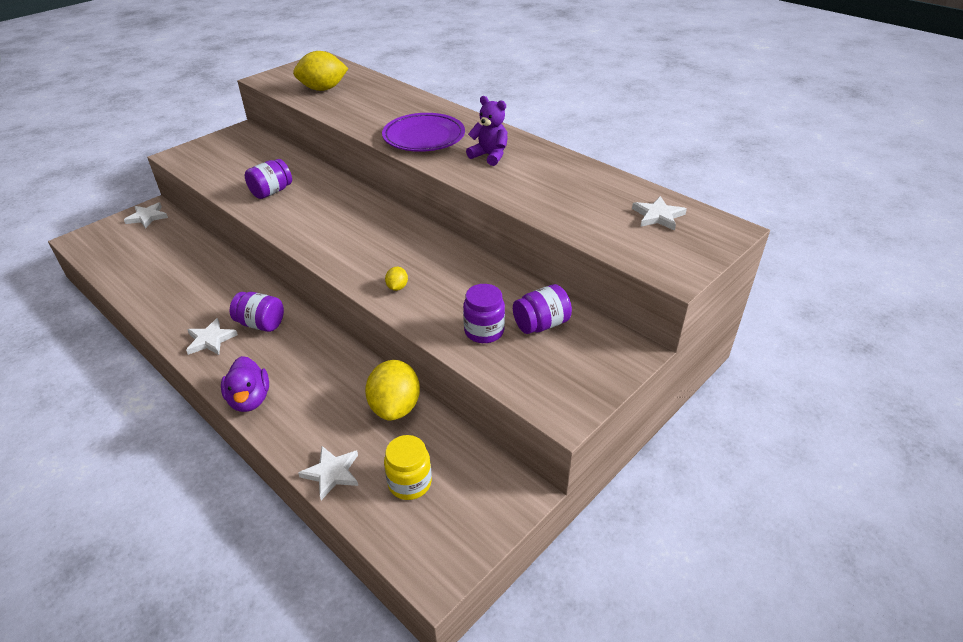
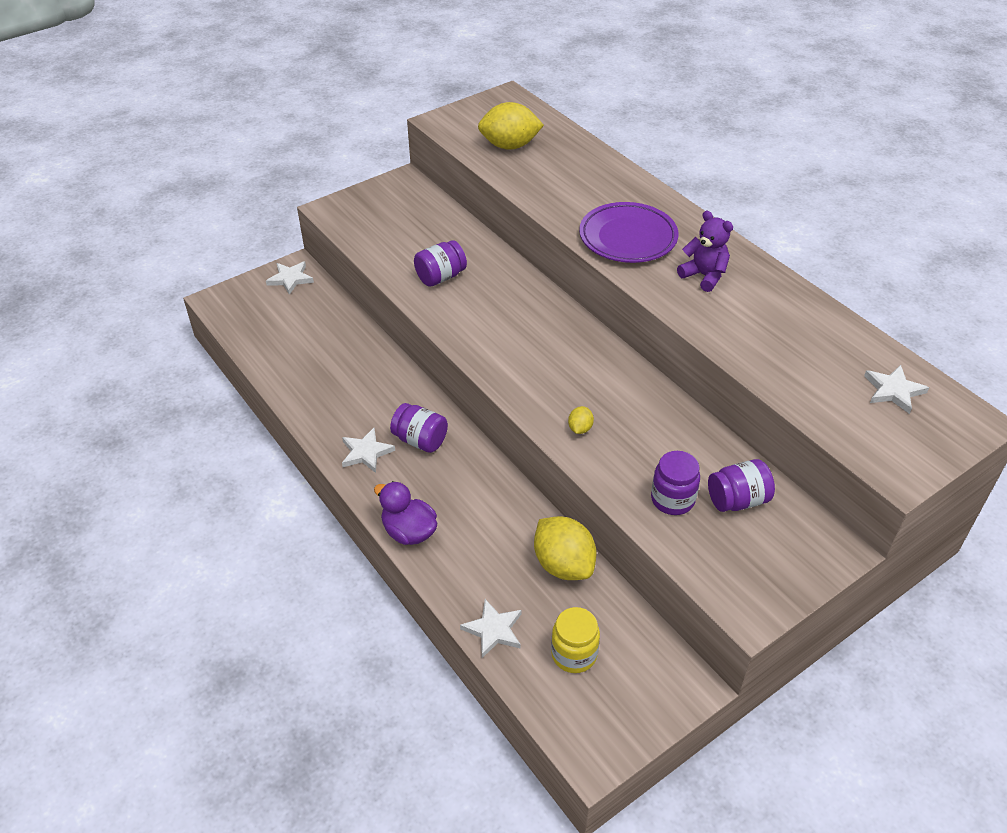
camera: 10 degrees right, 5 degrees up
purple duck [221,356,269,412] -> purple duck turned 135 degrees clockwise [374,481,437,545]
yellow lemon [365,360,420,421] -> yellow lemon turned 45 degrees counterclockwise [534,516,597,580]

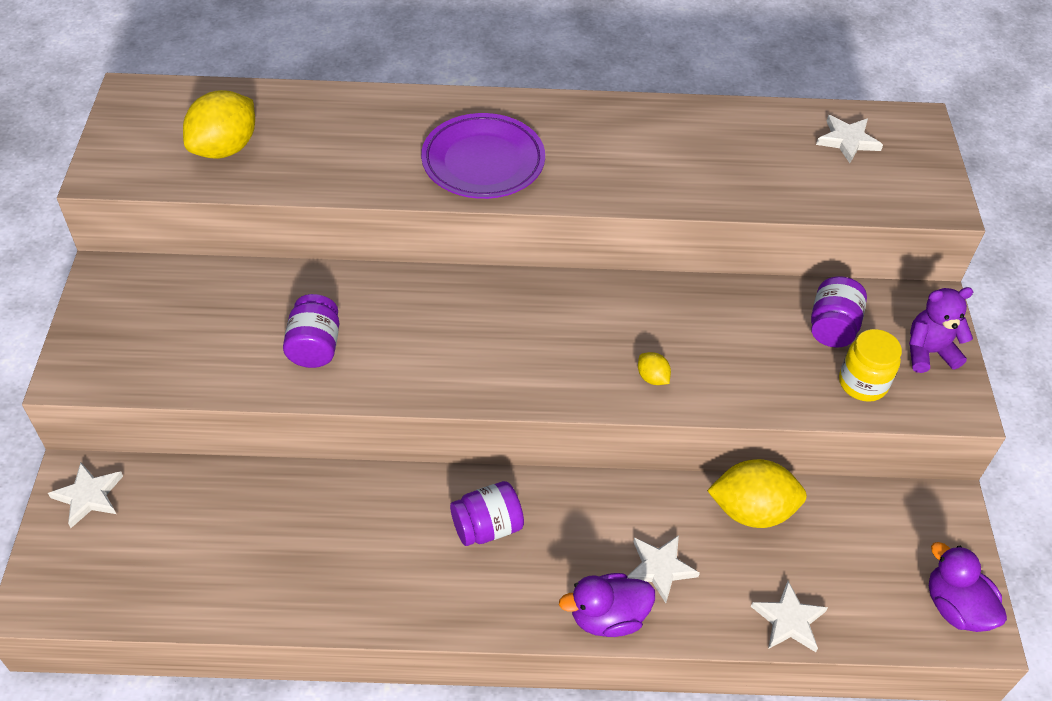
camera: 55 degrees left, 5 degrees up
white star [342,428,395,473] -> white star moved to [627,535,700,603]
yellow jar [551,607,600,673] -> yellow jar moved to [839,329,902,402]
purple jar [651,451,700,515] -> none
purple teddy bear [677,211,733,292] -> purple teddy bear moved to [909,287,973,373]
none -> purple duck [929,542,1007,632]

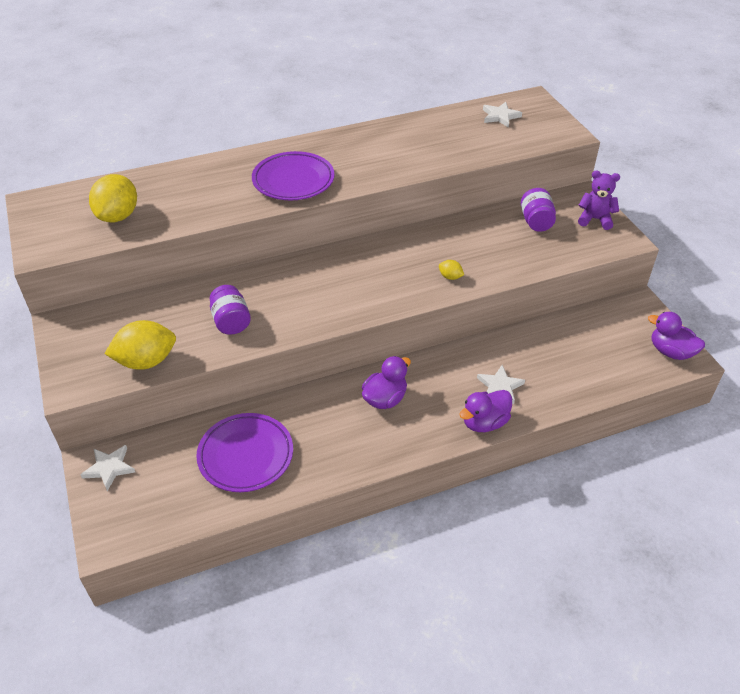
camera: 20 degrees left, 5 degrees down
purple jar [450,481,524,546] -> purple duck [362,356,411,409]
yellow lemon [707,459,807,528] -> yellow lemon moved to [104,320,176,370]
white star [751,581,828,652] -> none
yellow jar [839,329,902,402] -> none
purple teddy bear [909,287,973,373] -> purple teddy bear turned 45 degrees clockwise [578,171,620,230]
none -> purple plate [196,413,293,492]

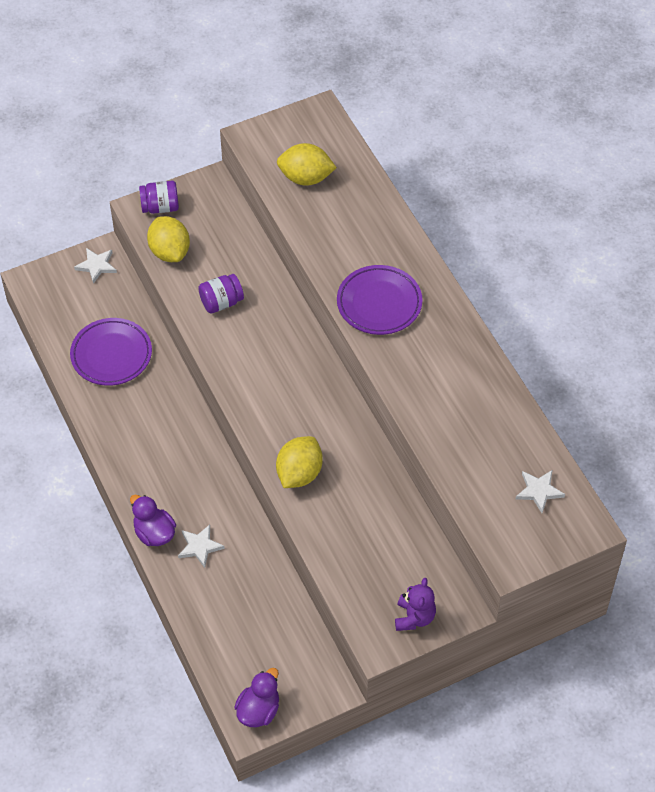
camera: 85 degrees right, 10 degrees up
purple duck [362,356,411,409] -> none
yellow lemon [439,260,464,280] -> yellow lemon [276,436,323,488], size x2.21
purple jar [521,188,556,232] -> purple jar moved to [139,181,179,214]

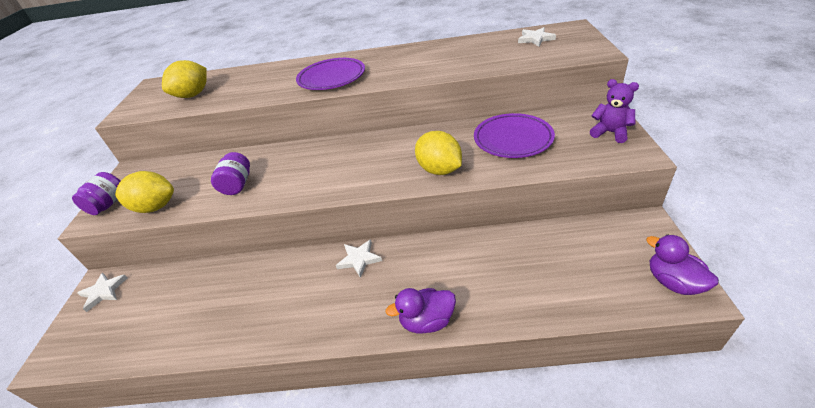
camera: 60 degrees left, 15 degrees down
purple plate [70,318,152,386] -> purple plate moved to [474,113,555,158]
white star [178,525,225,568] -> white star moved to [336,239,382,278]

